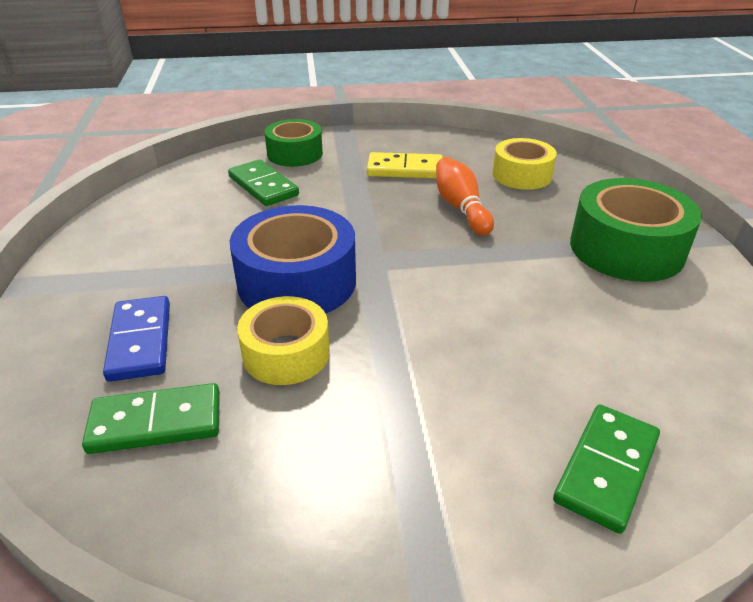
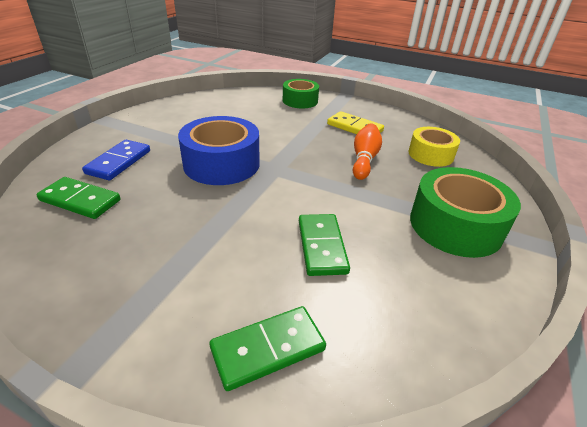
camera: 30 degrees right, 0 degrees up
green domino [228,159,299,206] -> green domino moved to [299,214,350,276]
yellow tape [237,296,330,385] -> none

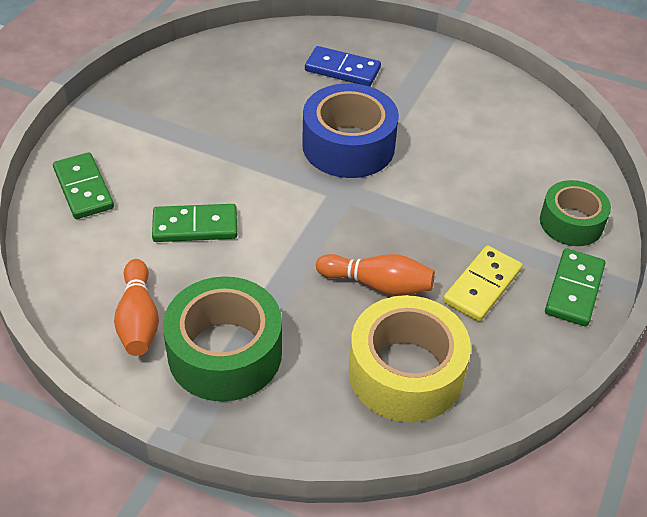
camera: 90 degrees right, 10 degrees up
green domino [36,177,121,219] -> green domino moved to [545,248,605,326]
yellow tape [409,127,460,167] -> yellow tape [349,295,471,422], size x1.57
none -> orange bowling pin [114,259,159,356]

